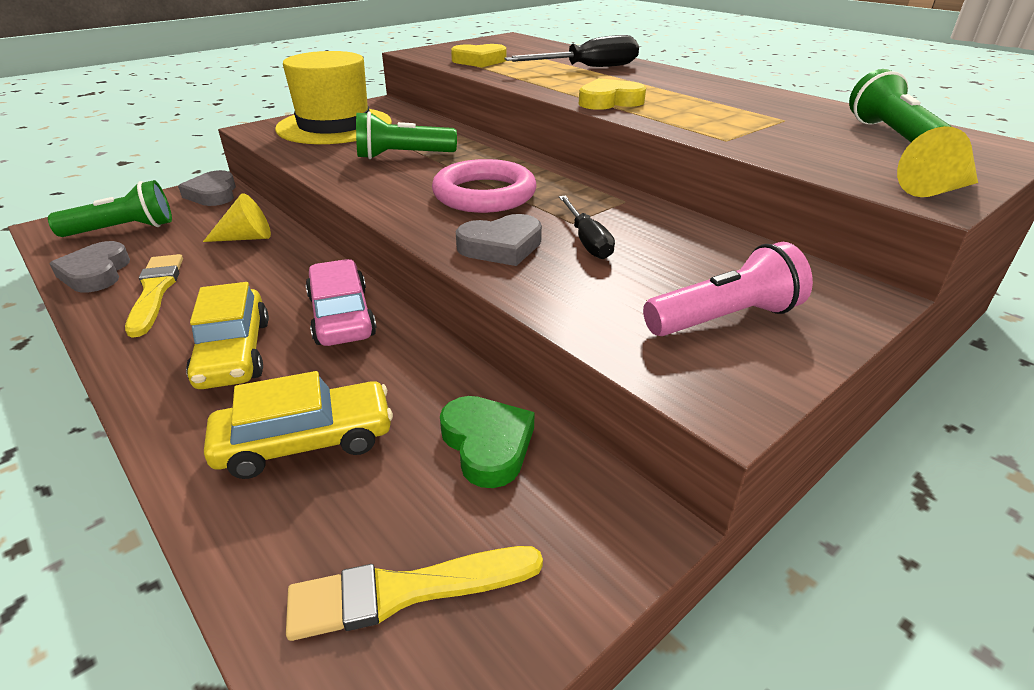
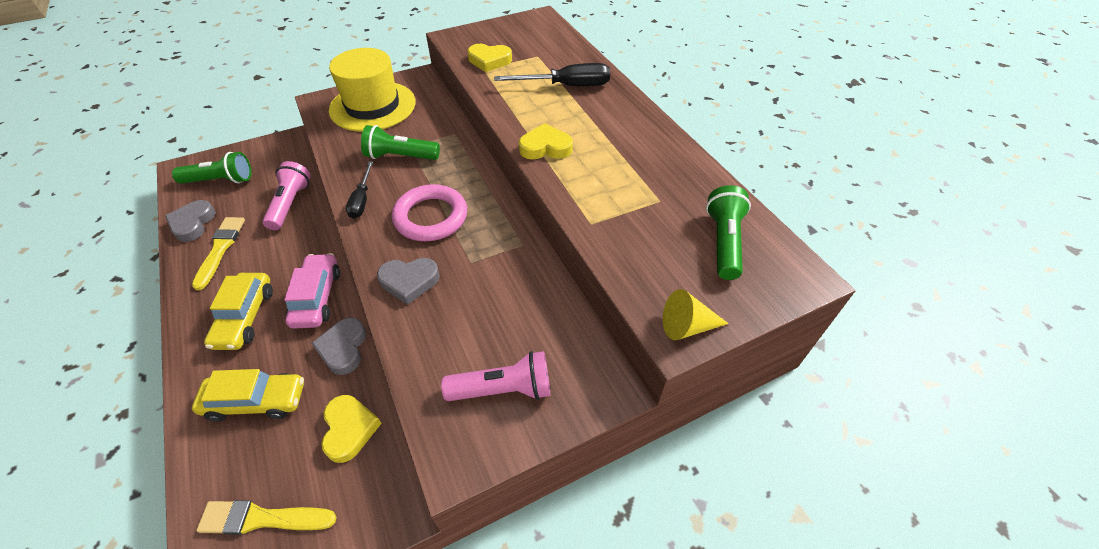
camera: 15 degrees right, 15 degrees up
grey heart [178,170,236,206] -> grey heart moved to [311,317,366,375]
yellow cone [203,193,271,242] -> pink flashlight [262,161,311,230]
green heart [440,396,535,488] -> yellow heart [321,395,382,463]
black screwdriver [559,196,615,259] -> black screwdriver moved to [346,162,373,219]

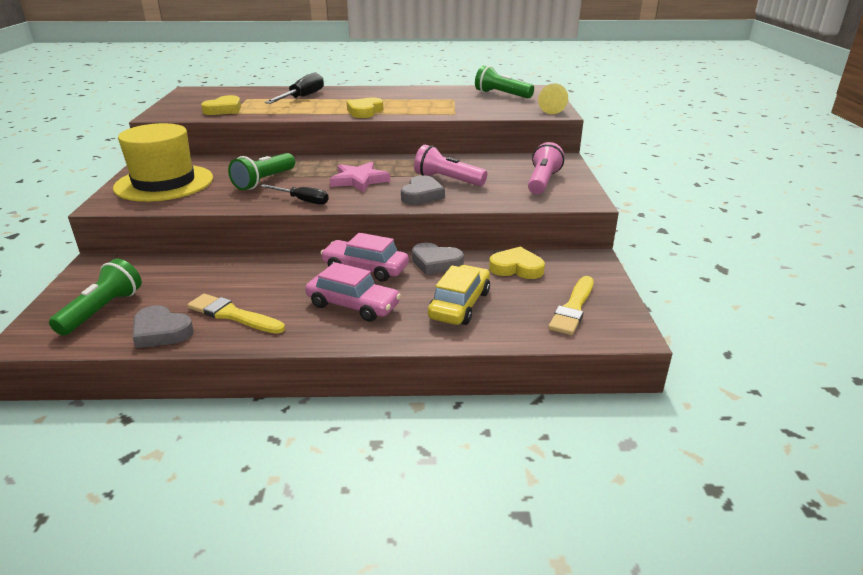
camera: 65 degrees left, 20 degrees down
yellow car [204,273,273,350] -> pink car [305,262,401,322]
pink flashlight [262,161,311,230] -> pink flashlight moved to [414,145,487,186]
pink ring [392,184,467,241] -> pink star [330,162,390,192]

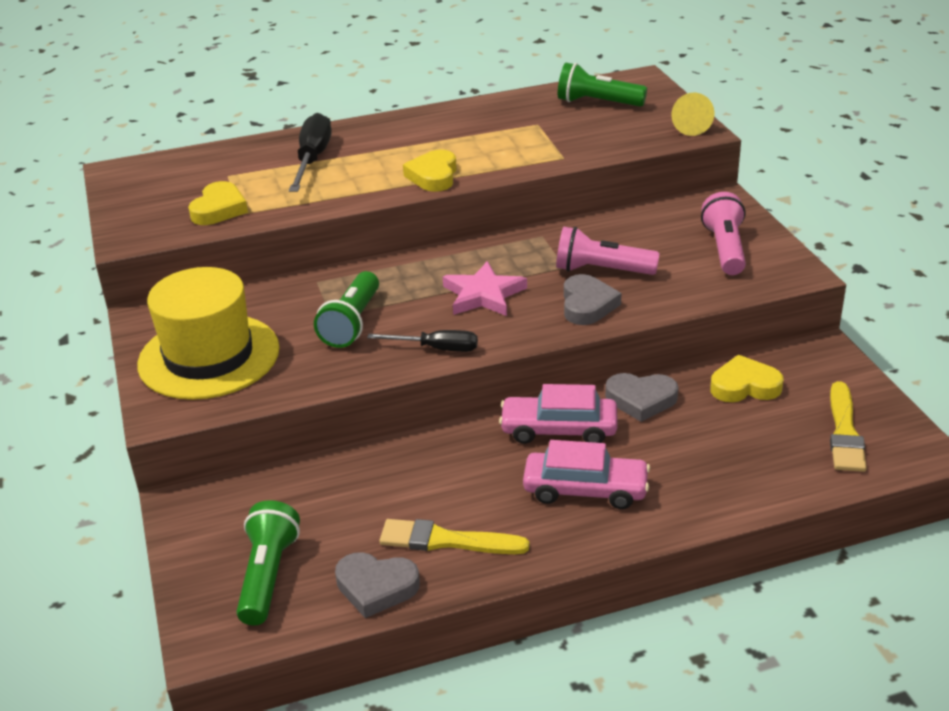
camera: 15 degrees left, 5 degrees up
yellow car [428,265,490,325] -> none

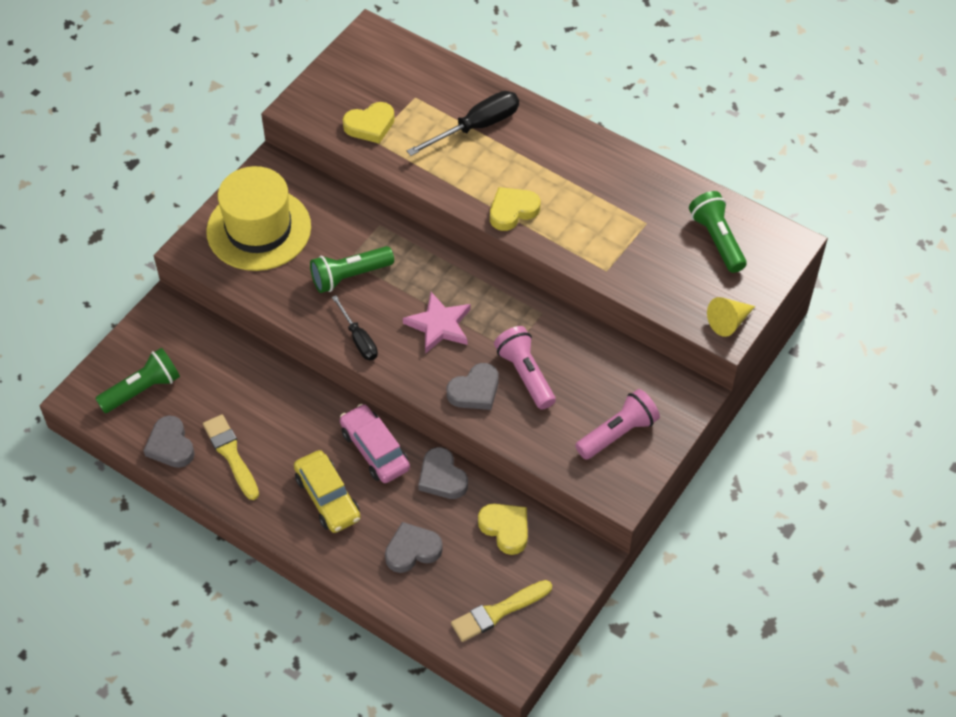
camera: 50 degrees right, 20 degrees up
pink car [523,440,650,509] -> yellow car [294,450,361,533]
none -> grey heart [385,522,443,573]

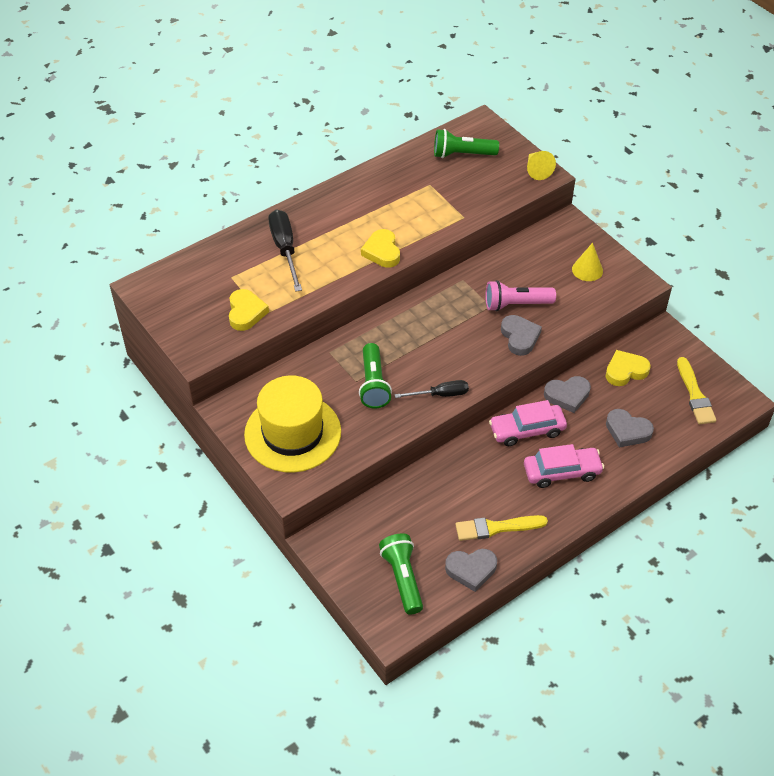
camera: 70 degrees left, 5 degrees down
yellow car [294,450,361,533] -> pink car [524,444,604,488]
grey heart [385,522,443,573] -> grey heart turned 60 degrees counterclockwise [606,409,654,447]
pink star [403,292,471,354] -> none
pink flashlight [575,389,660,460] -> yellow cone [572,243,603,281]

